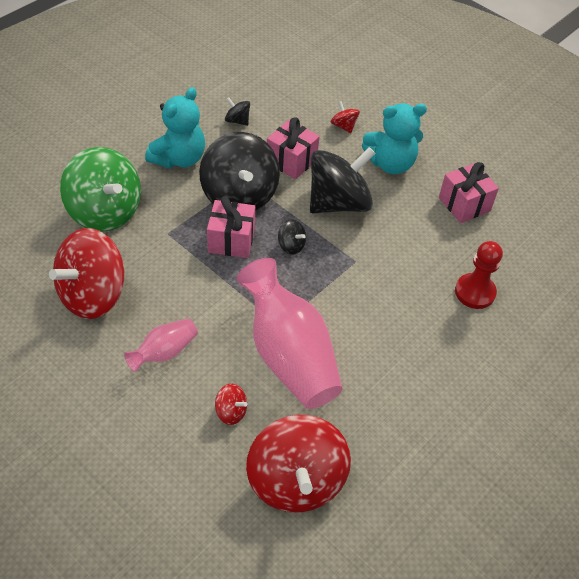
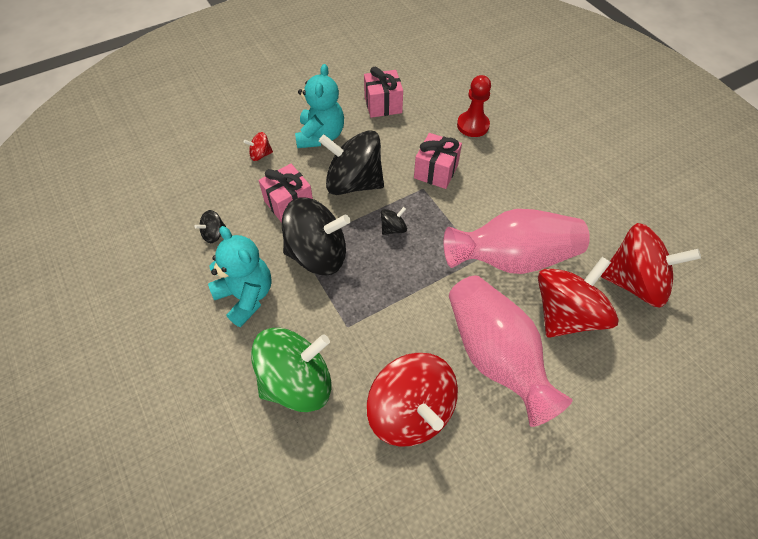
camera: 70 degrees left, 5 degrees up
pink vase [124,319,198,372] -> pink vase [449,275,572,427], size x2.06
pink gift [207,196,255,258] -> pink gift moved to [414,133,462,189]
red spinning top [215,384,247,425] -> red spinning top [538,257,619,337], size x2.38
black spinning top [310,147,376,213] -> black spinning top turned 60 degrees counterclockwise [319,130,384,195]

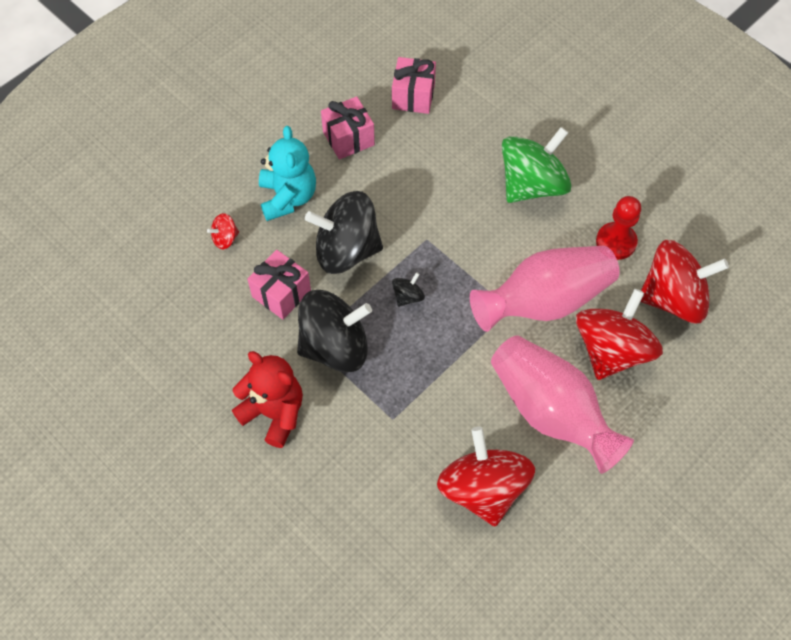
camera: 15 degrees left, 5 degrees up
black spinning top [194,210,226,243] -> none
turquoise teddy bear [208,226,272,327] -> red teddy bear [232,351,303,448]
green spinning top [251,328,331,412] -> green spinning top moved to [502,127,572,203]
red spinning top [367,353,458,446] -> red spinning top turned 150 degrees counterclockwise [437,427,535,527]
pink gift [414,133,462,189] -> pink gift moved to [392,57,436,114]
red pawn [457,75,491,137] -> red pawn moved to [596,196,641,260]

